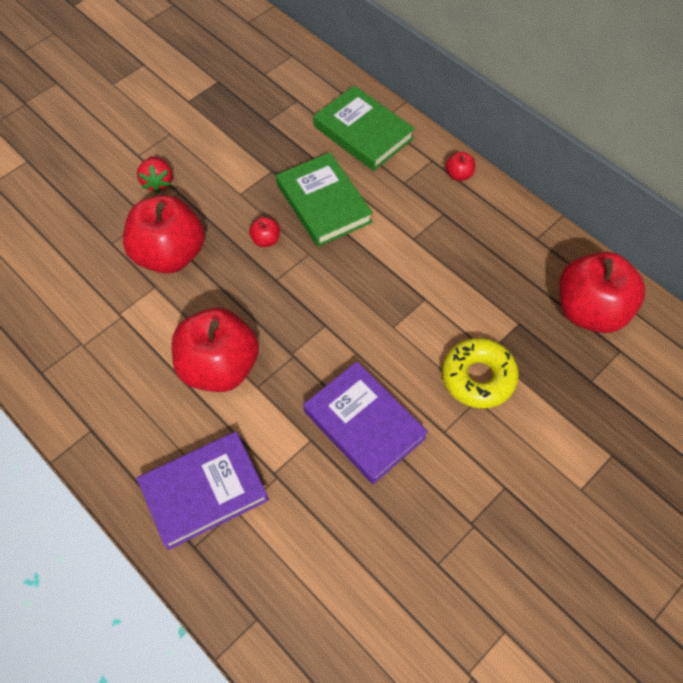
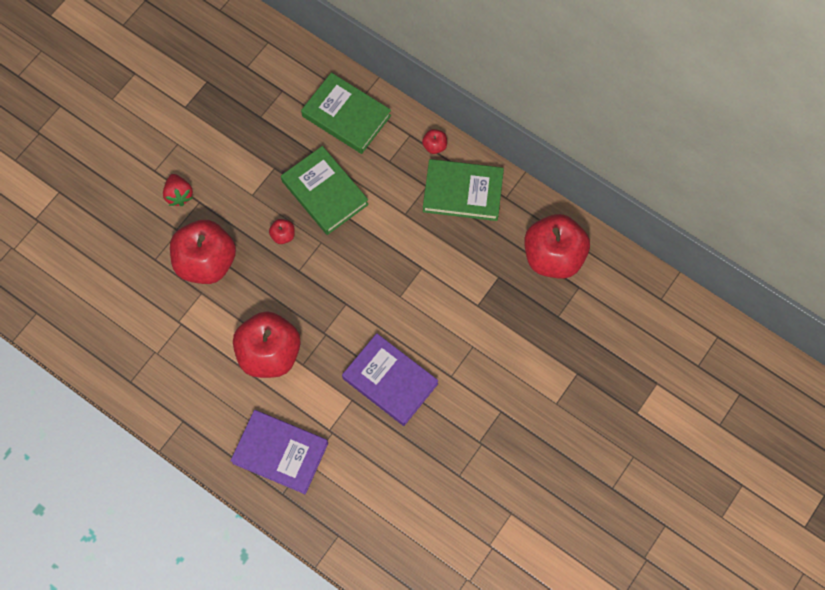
camera: 10 degrees left, 10 degrees up
purple book [137,431,269,550] -> purple book turned 60 degrees clockwise [230,410,328,494]
yellow donut [442,338,519,408] -> none
none -> green book [423,159,504,221]

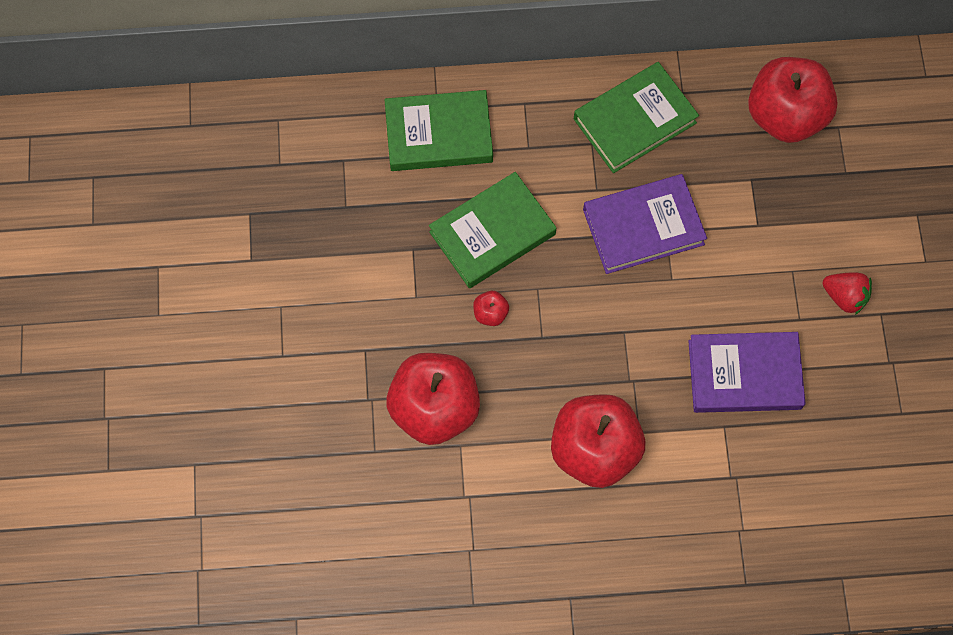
camera: 40 degrees left, 0 degrees up
red strawberry [163,174,193,206] -> red strawberry moved to [823,272,872,315]
purple book [230,410,328,494] -> purple book moved to [583,174,707,274]
green book [281,146,369,235] -> green book turned 45 degrees counterclockwise [429,172,556,288]
red apple [422,129,447,154] -> none

